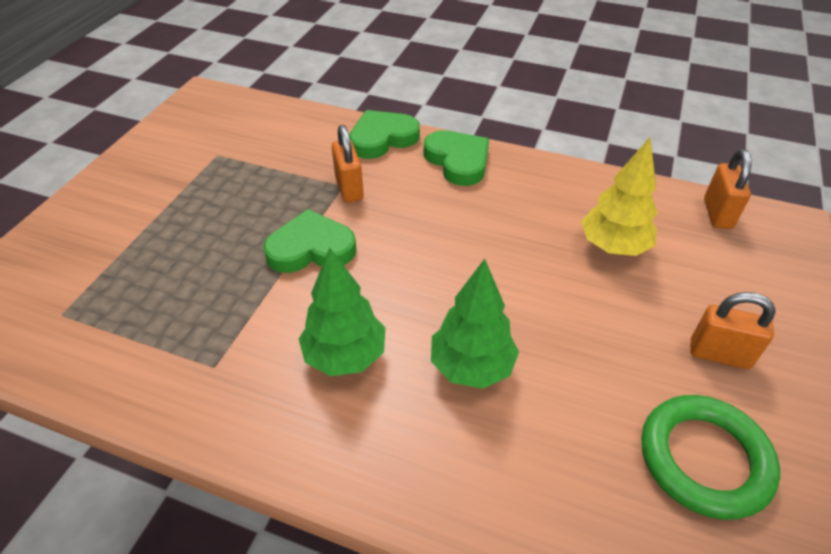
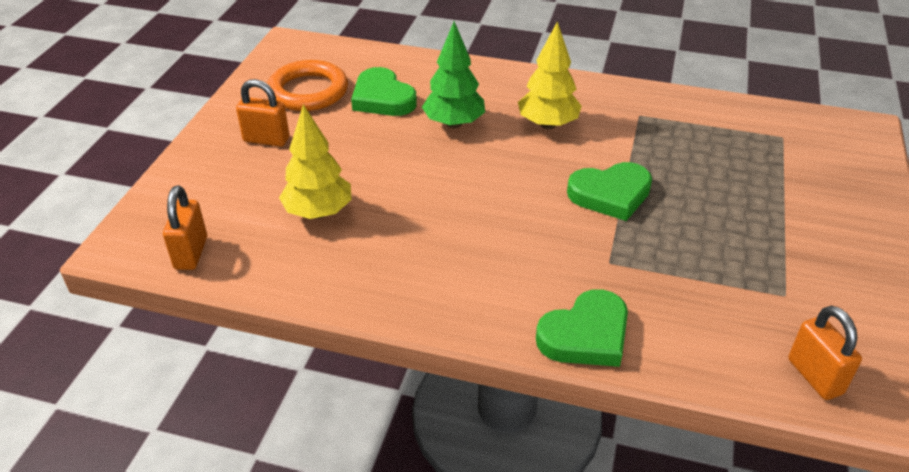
camera: 175 degrees right, 5 degrees down
green tree [299,247,385,376] -> yellow tree [518,21,582,129]
orange padlock [332,125,364,203] -> orange padlock moved to [788,306,862,400]
green heart [424,130,489,186] -> green heart moved to [351,67,417,116]
green ring [642,395,780,520] -> orange ring [268,60,348,111]

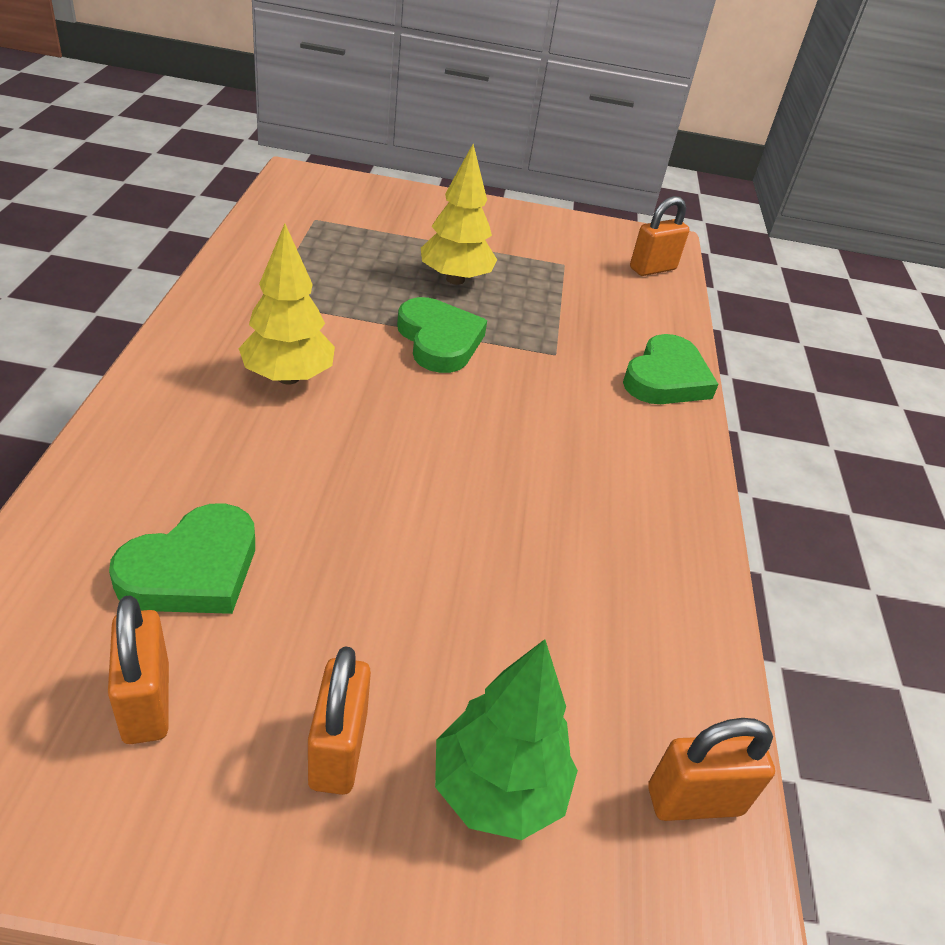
camera: 105 degrees left, 0 degrees up
orange ring [268,60,348,111] -> orange padlock [108,596,169,744]
yellow tree [279,104,352,219] -> yellow tree moved to [421,144,497,285]
green tree [422,21,485,128] -> green tree moved to [435,639,578,840]
green heart [536,289,628,367] -> green heart turned 75 degrees clockwise [623,334,718,404]

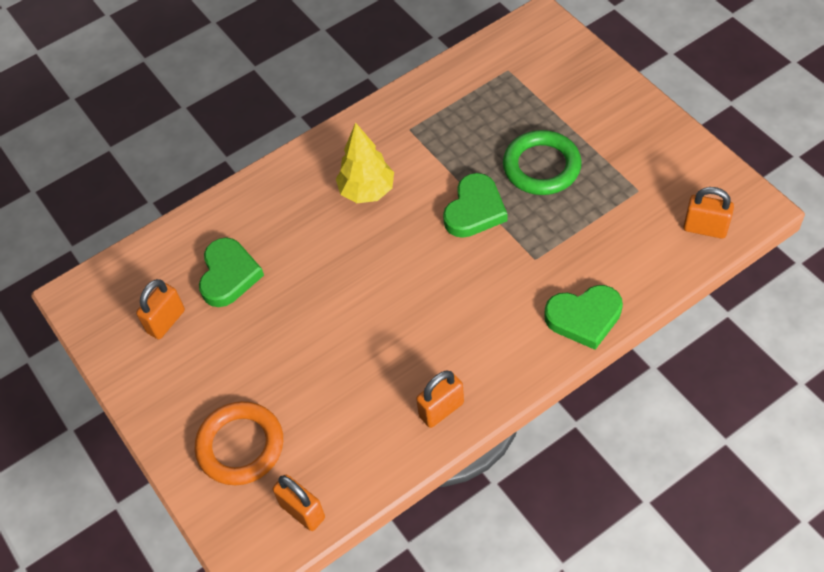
camera: 60 degrees right, 15 degrees up
green heart [109,503,255,614] -> green heart turned 90 degrees counterclockwise [199,238,264,307]
orange padlock [308,646,371,795] -> orange padlock moved to [416,371,464,428]
yellow tree [421,144,497,285] -> green ring [503,130,582,195]
green tree [435,639,578,840] -> orange ring [195,401,283,485]

